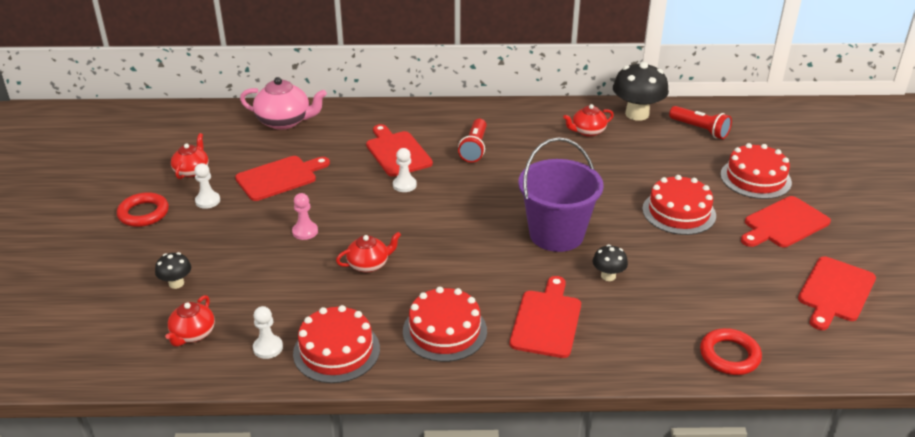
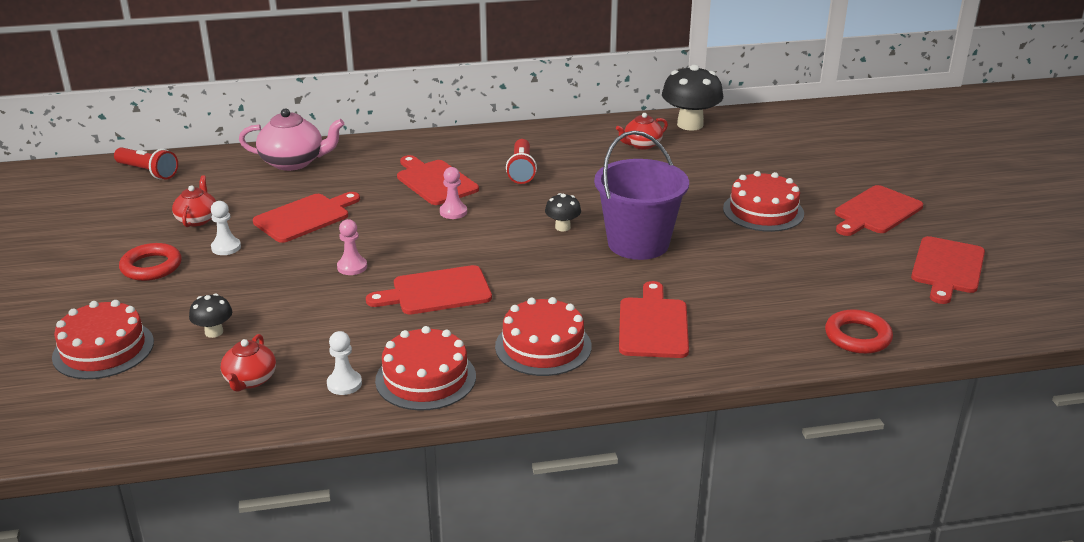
camera: 10 degrees left, 5 degrees down
red teapot [336,232,401,273] -> red cutting board [366,265,492,315]
white pawn [393,148,417,192] -> pink pawn [440,167,467,219]
black mushroom [593,244,628,281] -> black mushroom moved to [545,193,581,231]
red flashlight [669,106,732,139] -> red flashlight moved to [114,147,178,179]
red cake [720,143,792,199] -> red cake moved to [52,300,154,379]

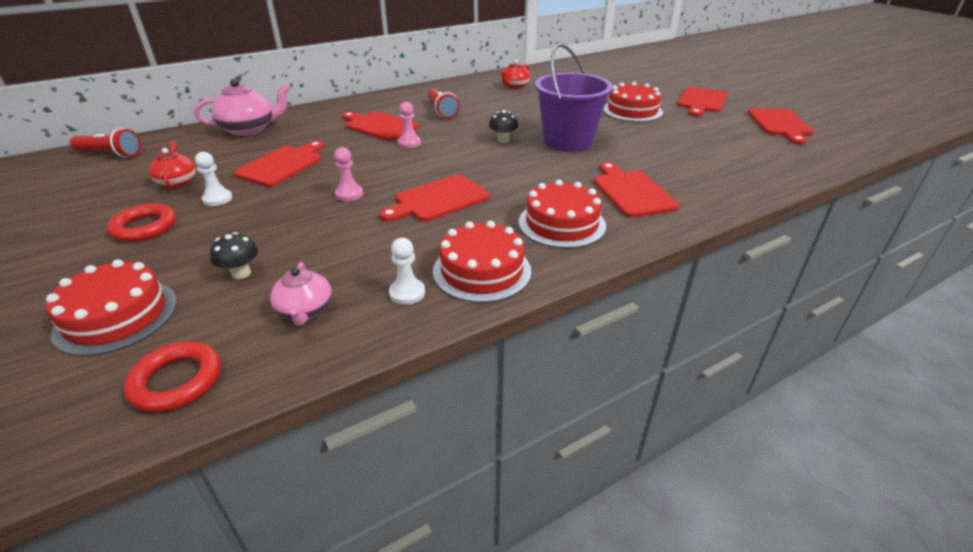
camera: 20 degrees left, 5 degrees up
red teapot [221,334,276,392] -> pink teapot [270,262,332,326]
black mushroom [662,64,723,131] -> none
red ring [825,309,893,354] -> red ring moved to [123,342,221,412]

